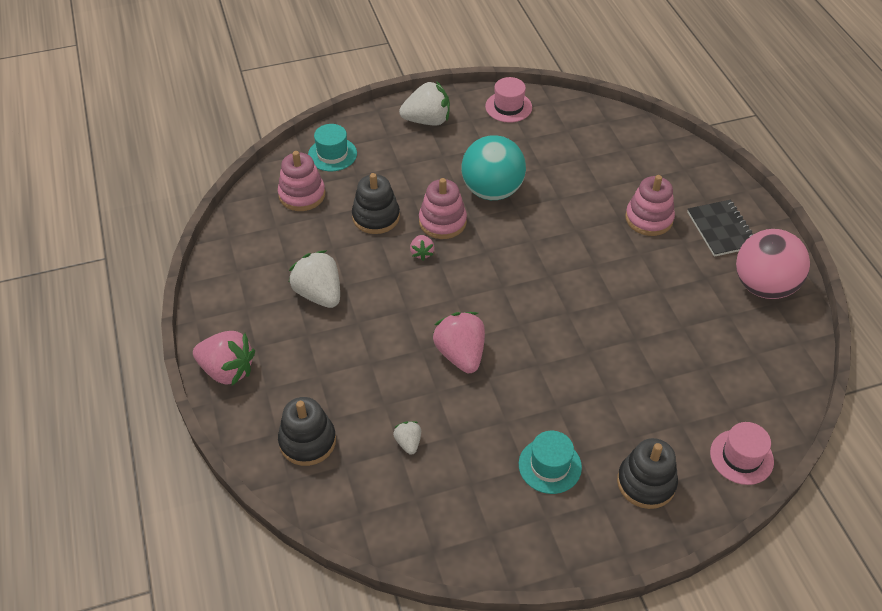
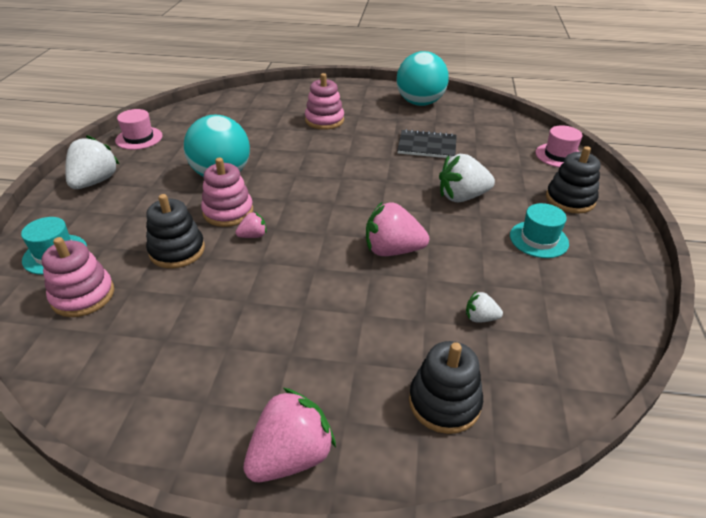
camera: 65 degrees left, 10 degrees down
white strawberry [288,250,340,308] -> white strawberry moved to [439,154,495,203]
pink strawberry [410,235,434,260] -> pink strawberry turned 45 degrees counterclockwise [236,212,267,238]
black notebook [687,200,754,257] -> black notebook moved to [397,129,457,158]
pink ball [736,229,810,299] -> turquoise ball [397,51,449,106]

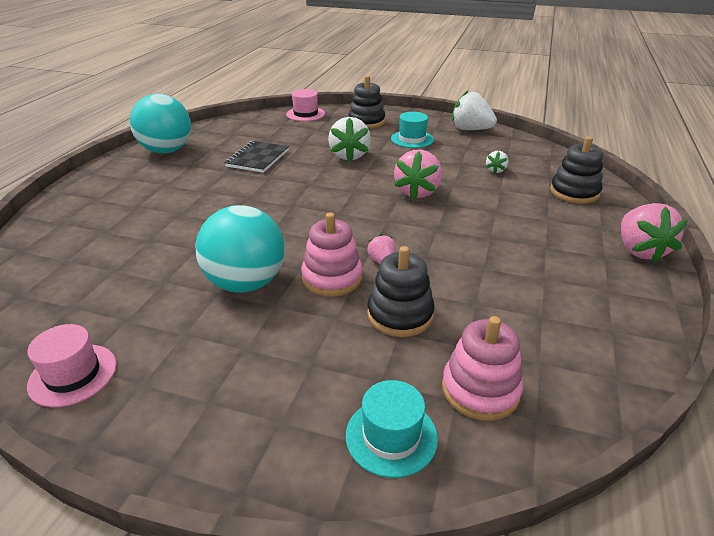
camera: 80 degrees left, 5 degrees down
white strawberry [65,135,119,189] -> white strawberry moved to [452,91,497,130]
pink strawberry [243,387,336,482] -> pink strawberry turned 150 degrees counterclockwise [621,203,688,263]
pink stacking toy [305,73,344,130] -> none

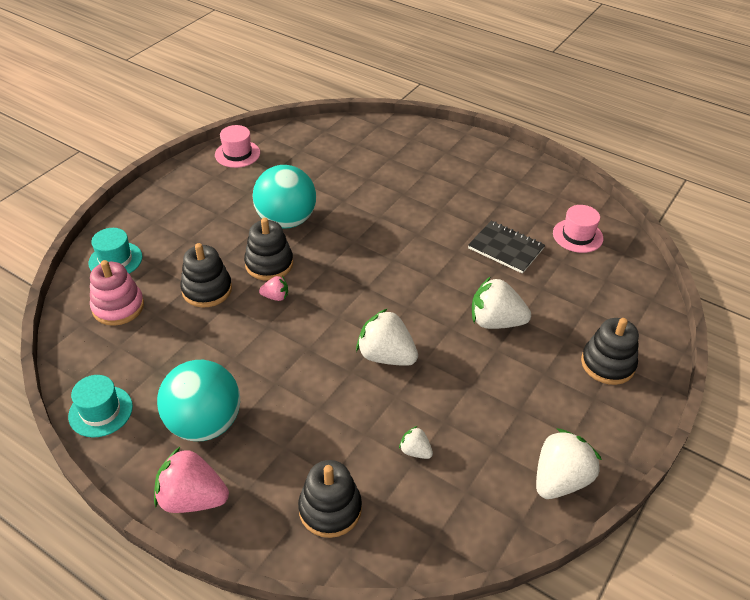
camera: 105 degrees right, 10 degrees up
turquoise ball [130,94,191,153] -> turquoise ball moved to [157,360,240,441]
pink hat [286,89,325,121] -> pink hat moved to [553,205,603,253]
pink stacking toy [301,213,362,297] -> black stacking toy [244,218,293,281]
turquoise hat [391,112,434,148] -> turquoise hat moved to [68,375,133,438]
pink strawberry [394,149,442,200] -> white strawberry [356,308,418,366]

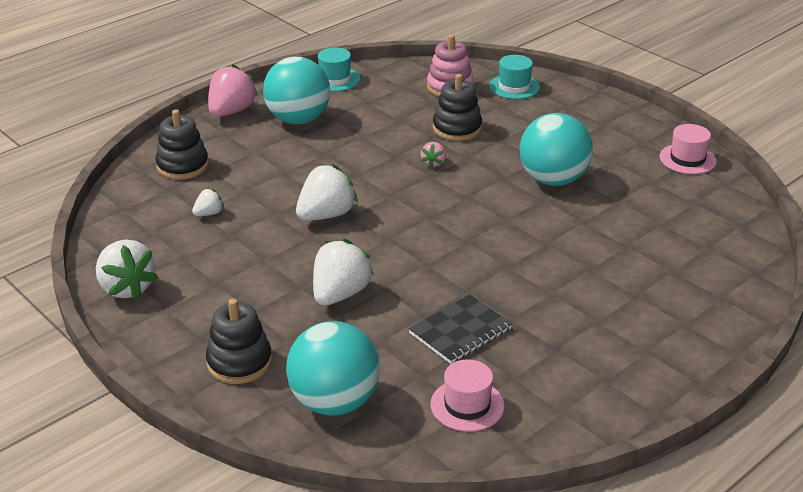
camera: 105 degrees right, 10 degrees down
black stacking toy [244,218,293,281] -> none
none -> turquoise ball [286,321,380,416]

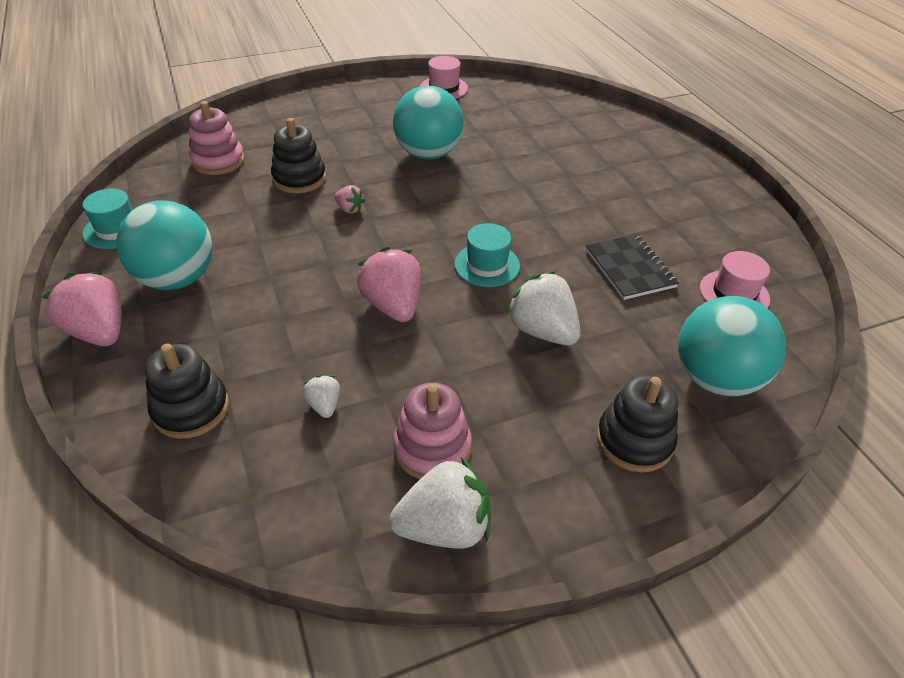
camera: 70 degrees left, 10 degrees up
white strawberry [296,164,358,221] -> pink strawberry [357,247,421,322]
turquoise hat [489,55,540,99] -> turquoise hat moved to [454,223,520,287]
none -> pink stacking toy [393,383,472,479]

